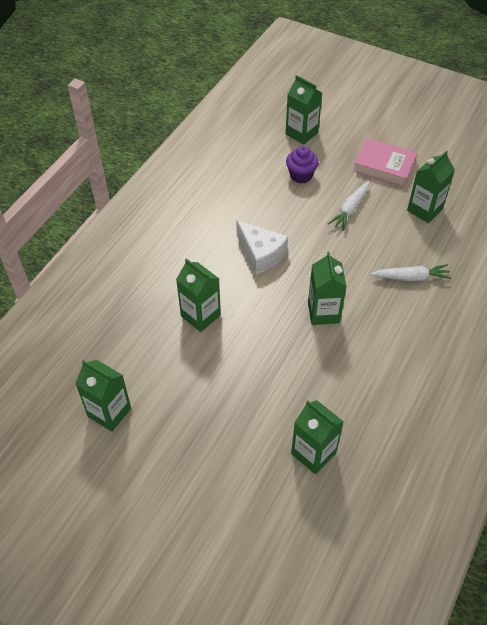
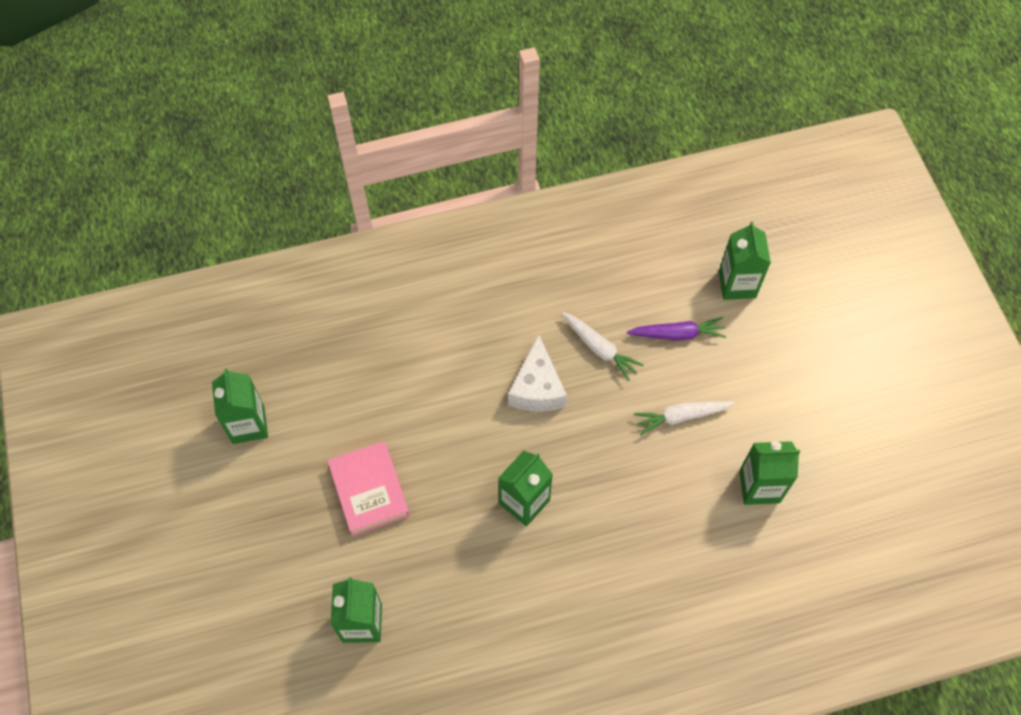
camera: 45 degrees right, 10 degrees up
green carton [176,258,221,332] -> none
purple cupcake [286,146,318,183] -> purple carrot [627,317,726,341]
pink book [353,138,417,187] -> pink book moved to [327,441,410,536]
white carrot [371,264,452,281] -> white carrot moved to [561,312,644,381]

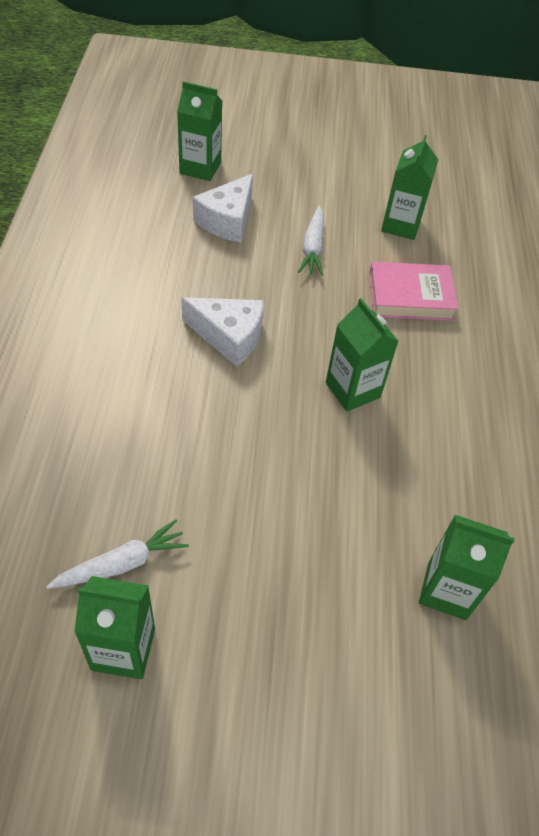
camera: 75 degrees left, 10 degrees down
pink book [327,441,410,536] -> pink book moved to [369,262,458,321]
white carrot [561,312,644,381] -> white carrot moved to [46,519,189,589]
purple carrot [627,317,726,341] -> white cheese [193,174,253,243]

